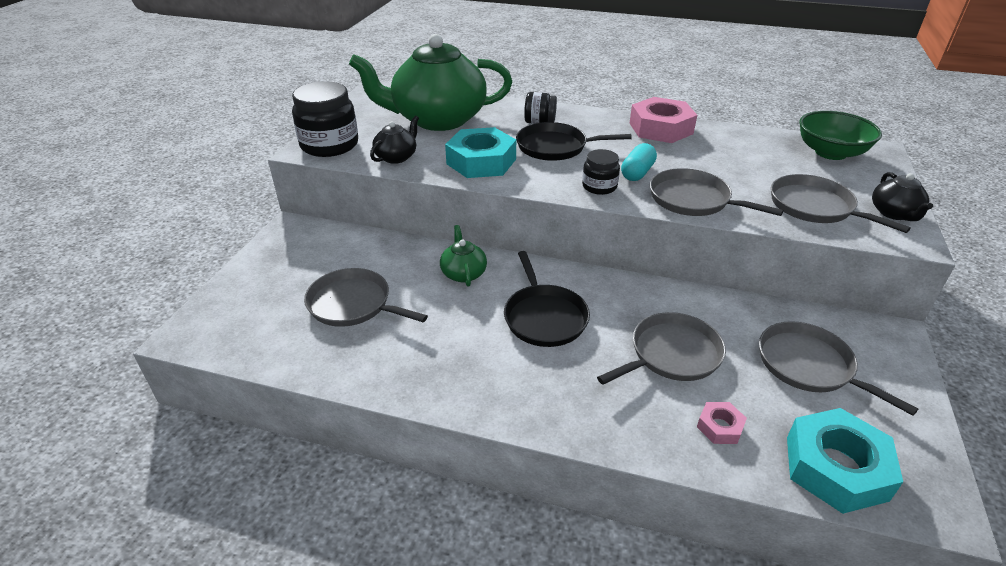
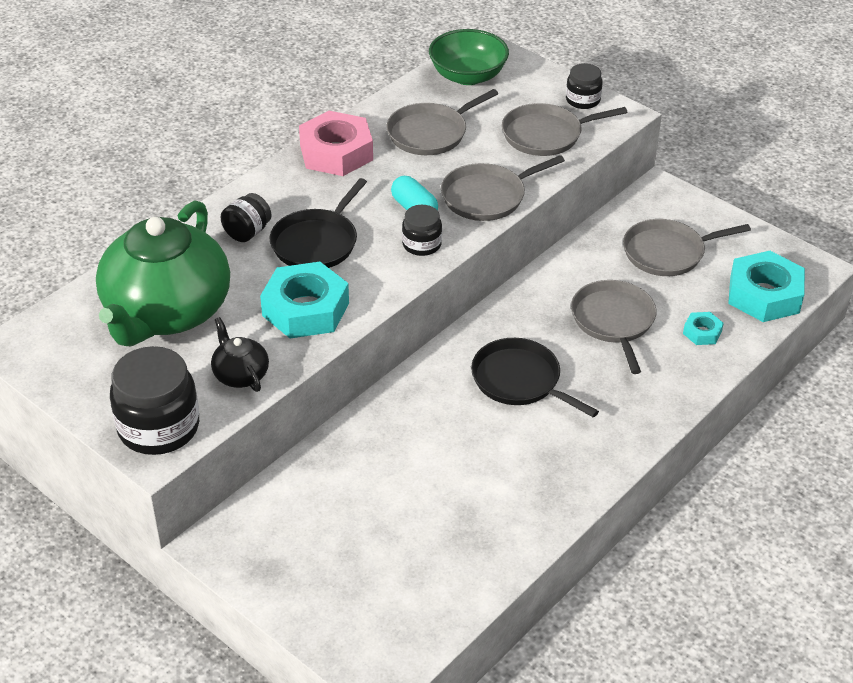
camera: 65 degrees left, 5 degrees up
grey pan [304,268,428,327] -> grey pan moved to [387,89,498,155]
green teapot [440,225,487,287] -> none
black pan [504,251,590,347] -> black pan turned 150 degrees counterclockwise [471,338,599,417]
pink nut [697,402,747,444] -> turquoise nut [683,312,724,345]
black teapot [872,172,933,221] -> black jar [566,63,603,109]

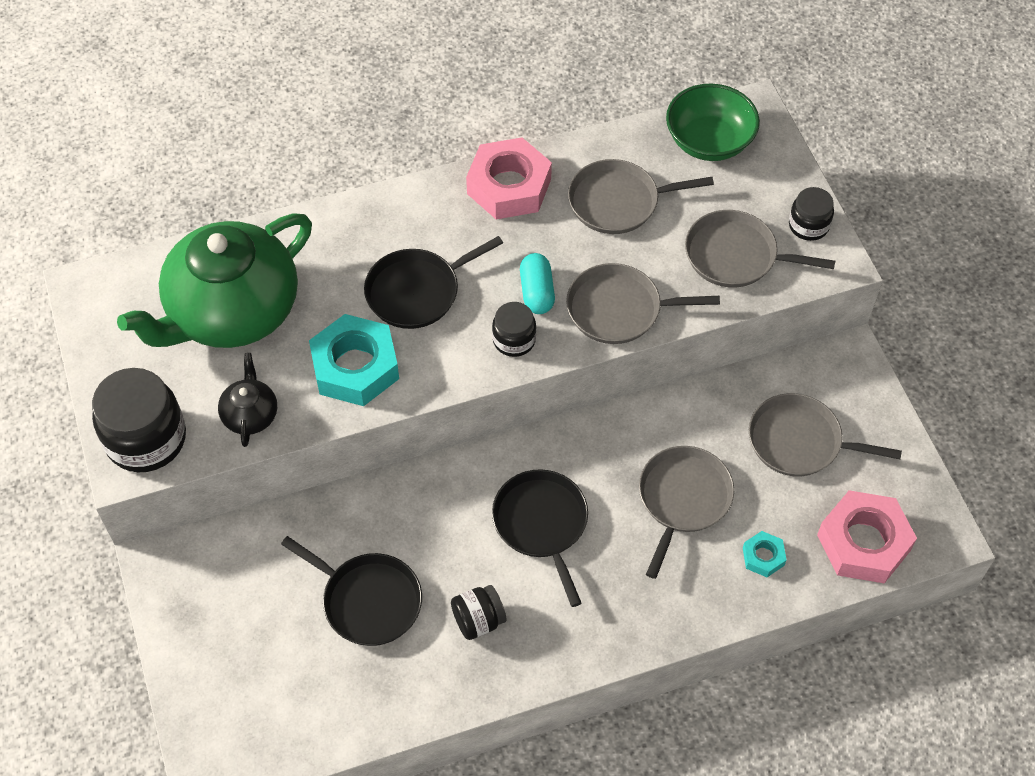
camera: 30 degrees right, 15 degrees up
black jar [221,193,272,242] -> black jar moved to [451,585,507,640]
turquoise nut [728,251,805,322] -> pink nut [817,490,917,583]
none -> black pan [281,536,422,646]

